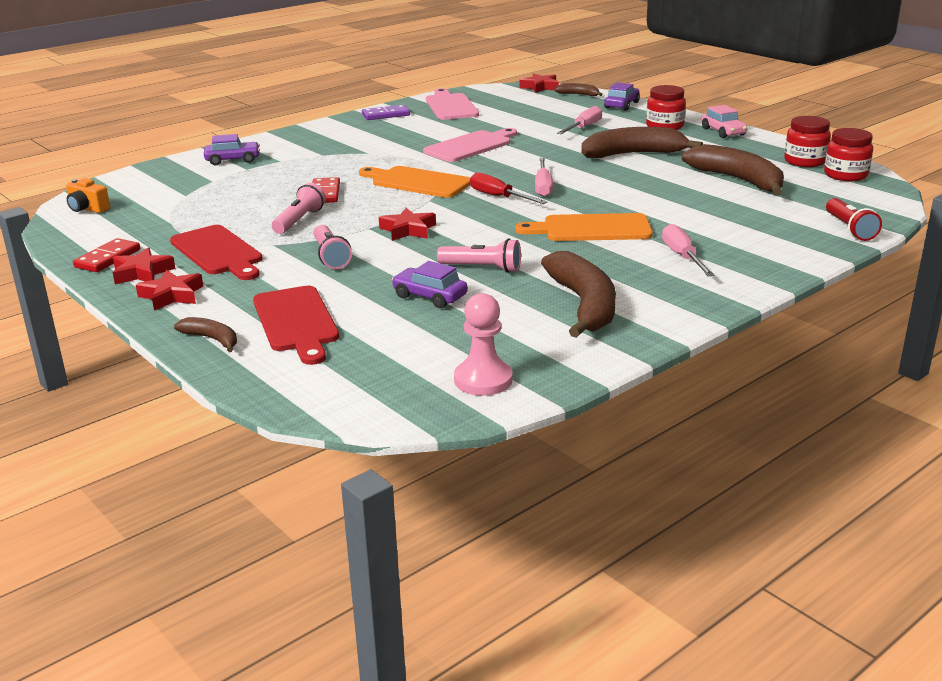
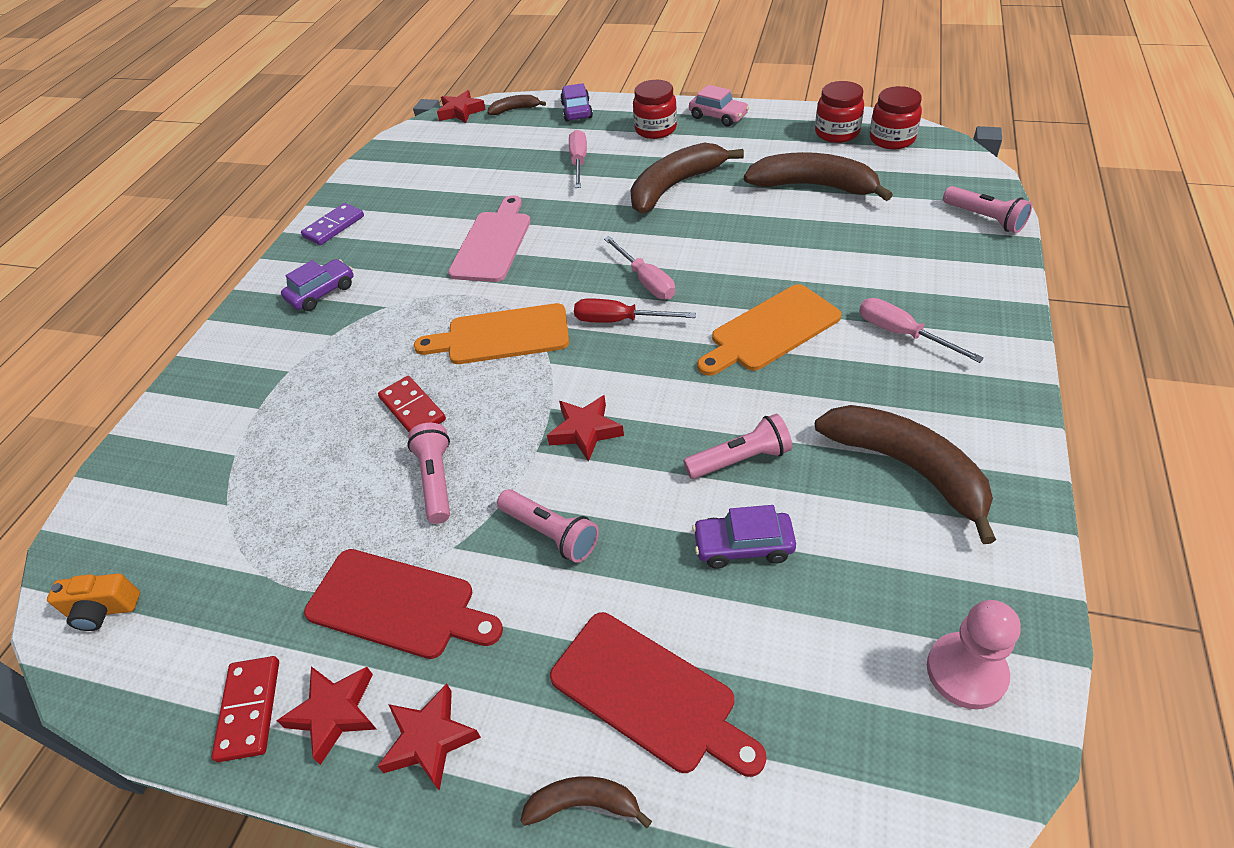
camera: 30 degrees left, 20 degrees up
purple car [204,134,260,165] -> purple car moved to [281,259,354,311]
pink cutting board [426,88,479,120] -> none
red flashlight [826,198,882,241] -> pink flashlight [943,186,1032,233]

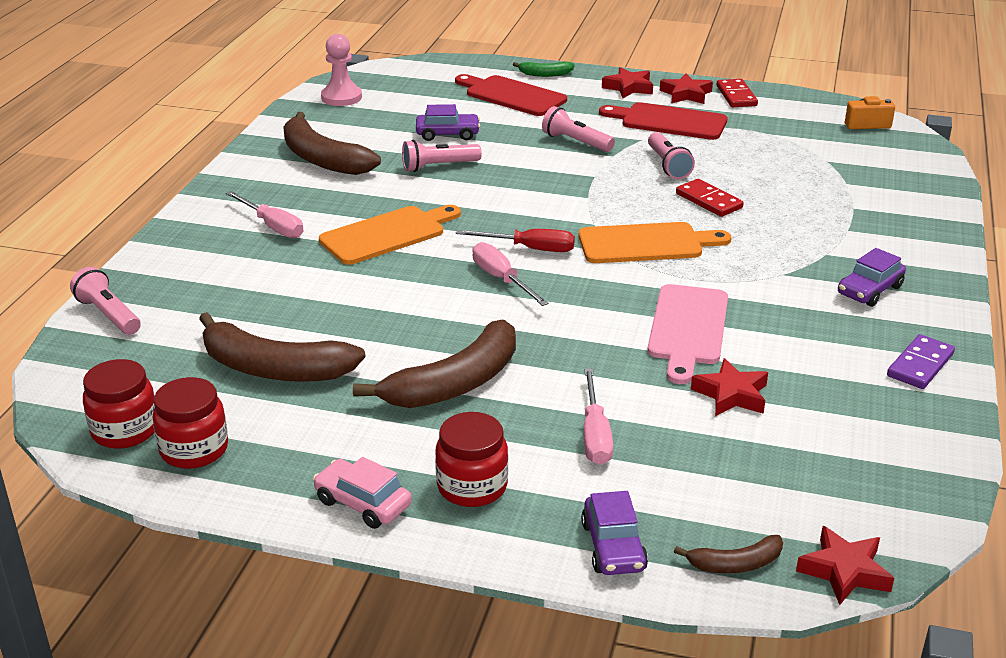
camera: 175 degrees right, 15 degrees down
brown banana [520,776,652,828] -> green banana [513,61,575,77]
red star [547,395,624,462] -> red star moved to [691,358,768,416]

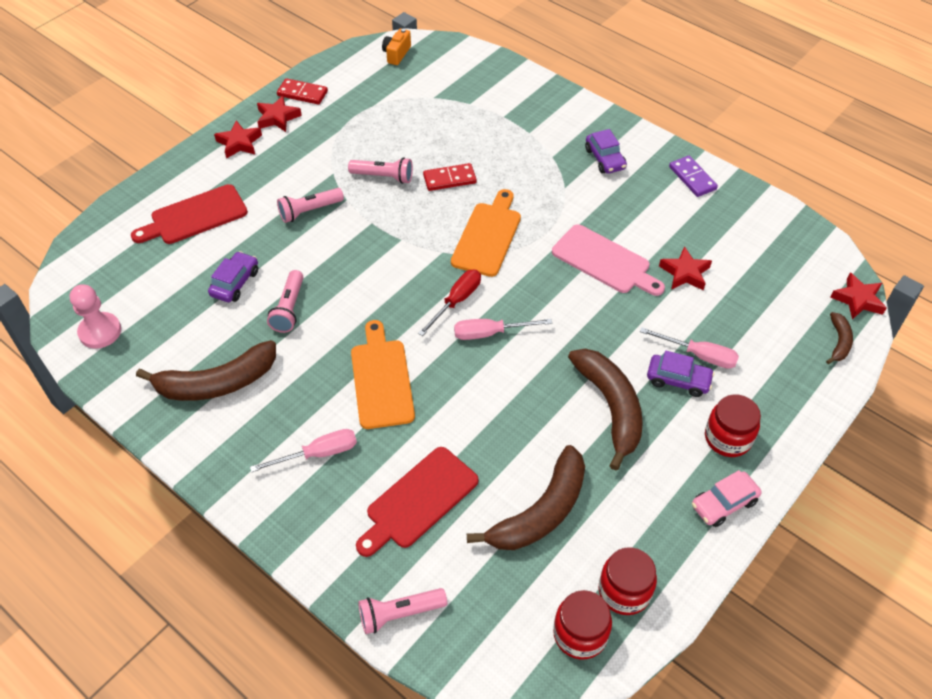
camera: 65 degrees left, 20 degrees up
green banana [513,61,575,77] -> none
purple car [581,491,648,575] -> purple car moved to [647,351,715,397]
red cutting board [599,102,727,140] -> red cutting board moved to [356,447,479,557]

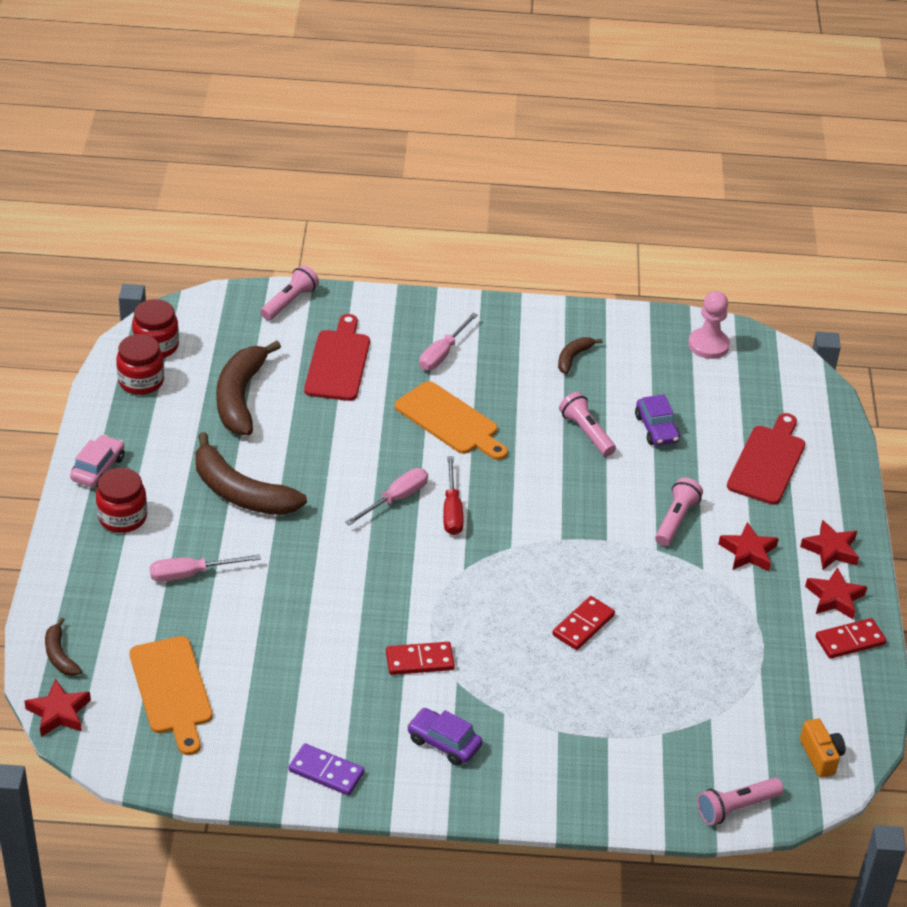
camera: 140 degrees right, 10 degrees down
brown banana [136,340,276,401] -> brown banana [558,337,603,374], size x0.49
pink flashlight [348,157,413,184] -> pink flashlight moved to [697,778,784,825]
orange cutting board [451,189,521,277] -> orange cutting board moved to [129,636,213,755]
pink cutting board [552,224,665,296] -> none
purple car [647,351,715,397] -> none
red star [659,246,712,290] -> red star moved to [718,522,779,571]
none -> red domino [386,642,455,675]

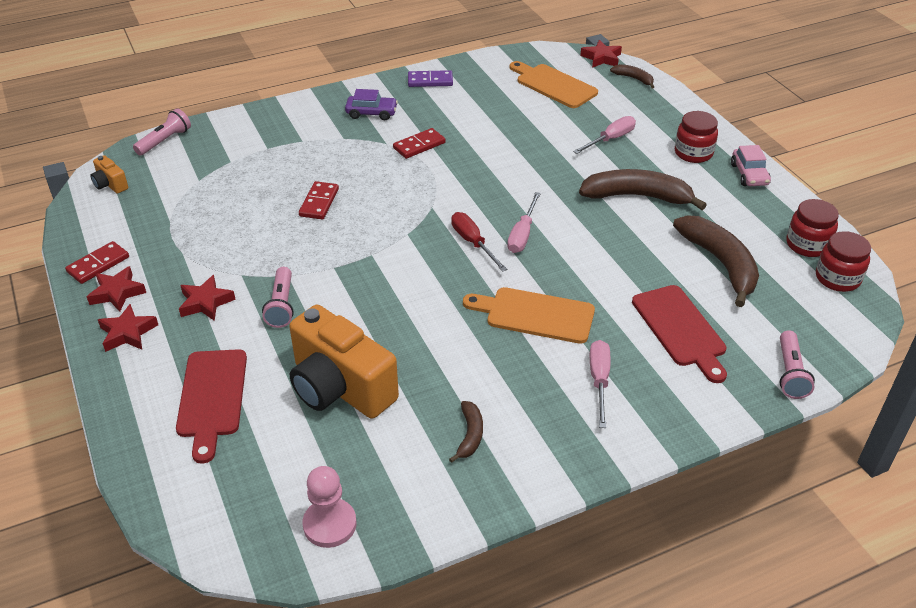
camera: 155 degrees right, 0 degrees up
pink flashlight [559,392,616,456] -> none
purple car [635,394,680,446] -> orange camera [289,305,399,419]

